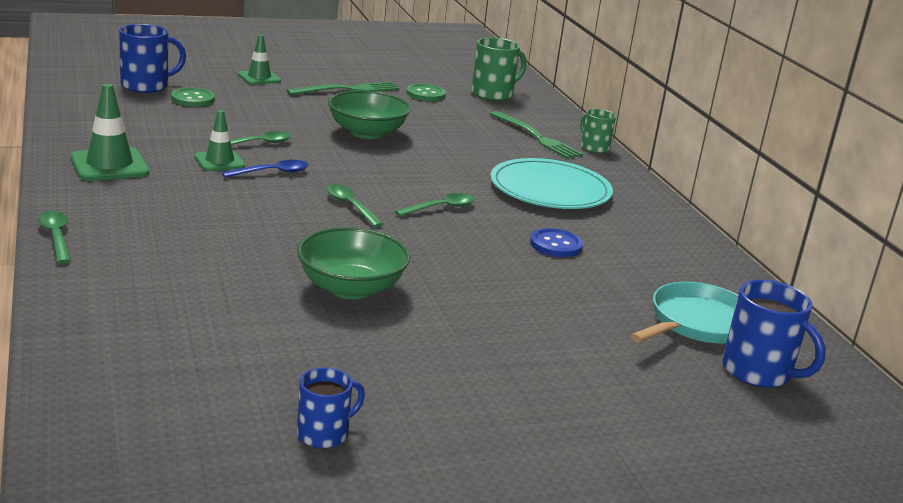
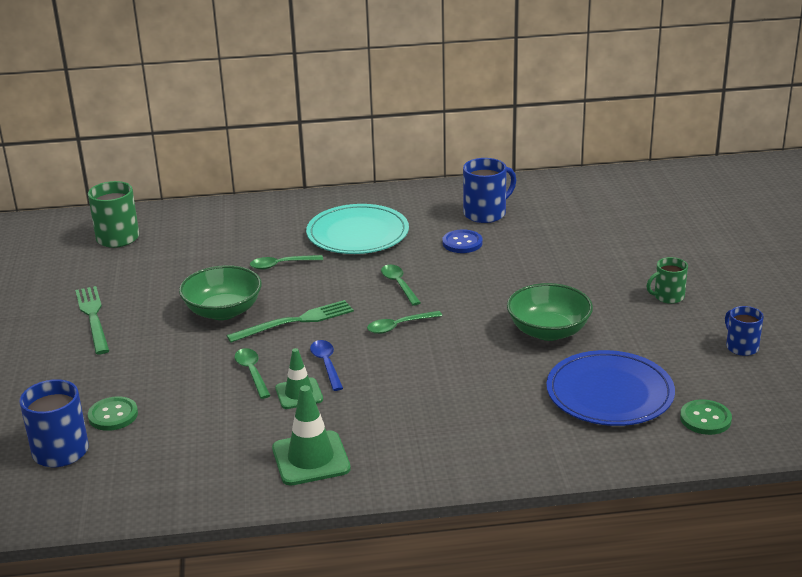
camera: 75 degrees left, 5 degrees up
green spoon [38,211,71,264] -> green spoon moved to [250,255,323,270]
green traffic cone [238,35,281,85] -> none
green button [407,84,446,101] -> green button moved to [680,399,732,435]
green fork [490,111,583,159] -> green fork moved to [226,300,354,343]
green mug [581,109,616,153] -> green mug moved to [647,257,688,304]
turquoise pan [631,282,738,343] -> none
blue mug [722,280,826,388] -> blue mug moved to [463,158,516,223]
none -> blue plate [546,350,675,426]

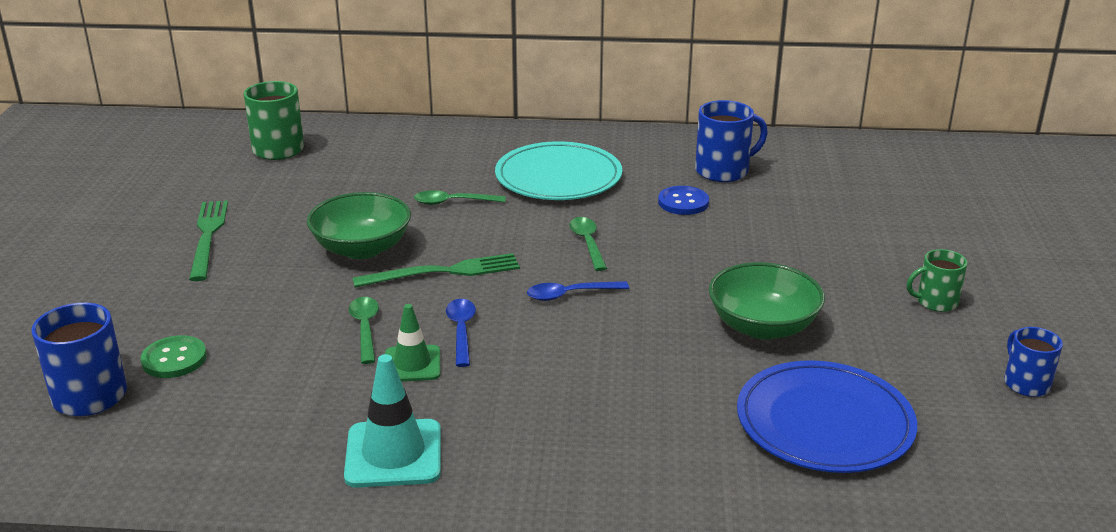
camera: 10 degrees right, 0 degrees up
green traffic cone [272,385,351,486] -> turquoise traffic cone [344,354,441,488]
green spoon [367,311,442,334] -> blue spoon [527,281,629,301]
green button [680,399,732,435] -> none

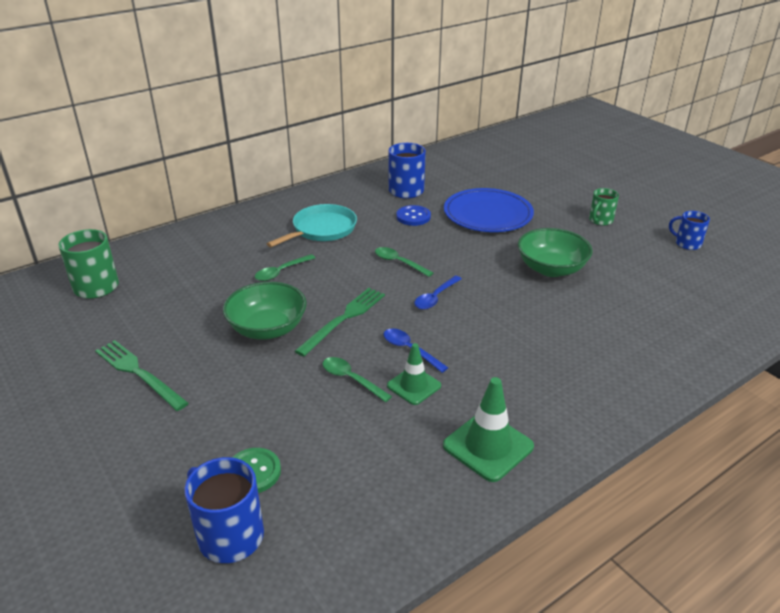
camera: 40 degrees left, 5 degrees up
turquoise traffic cone [344,354,441,488] -> green traffic cone [443,377,534,482]
turquoise plate [495,141,622,200] -> turquoise pan [267,204,357,247]
blue plate [737,360,917,473] -> blue plate moved to [444,188,534,232]

